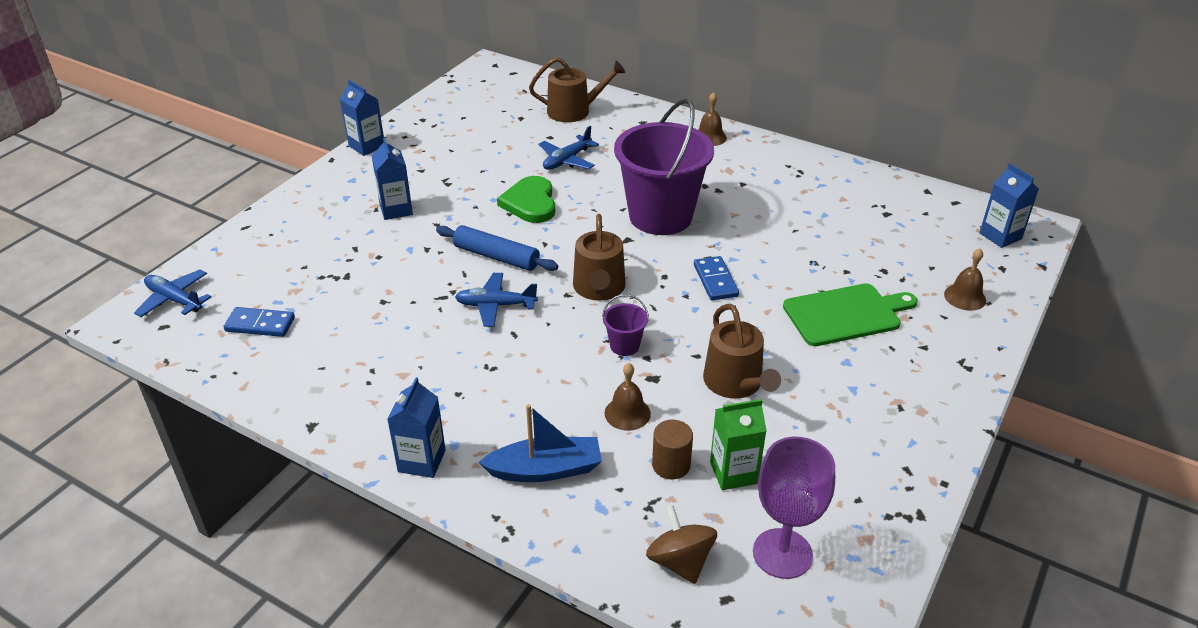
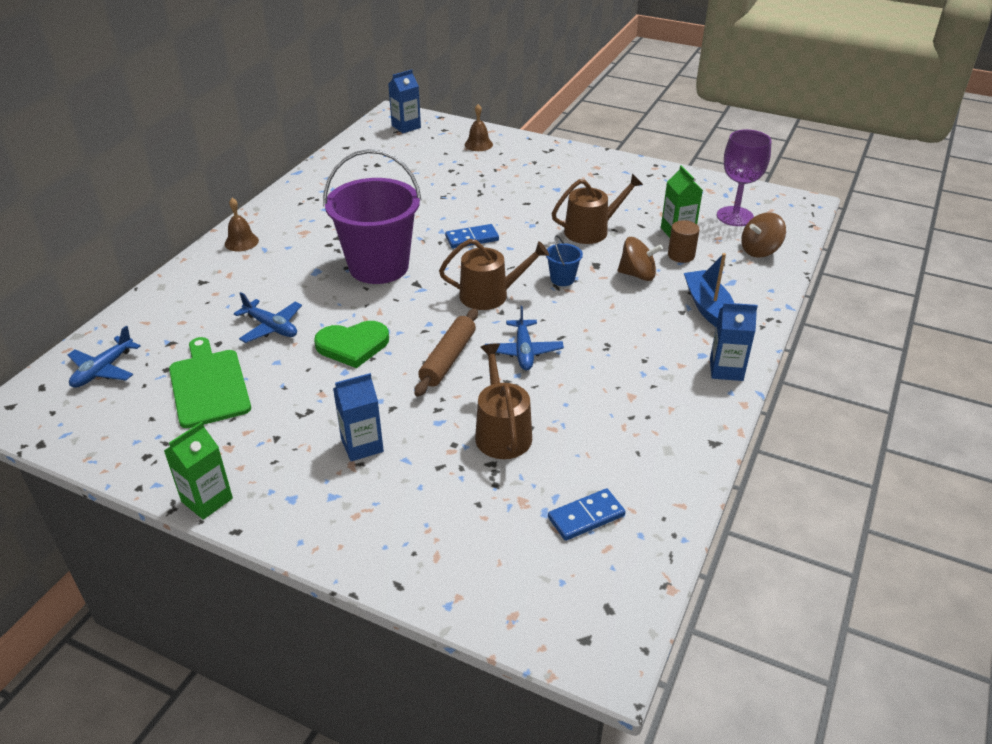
camera: 95 degrees left, 0 degrees up
blue plane [134,269,211,317] -> blue plane moved to [68,326,141,388]
blue domino [224,307,295,337] -> blue domino turned 60 degrees clockwise [548,488,625,541]
blue carton [340,80,384,156] -> green carton [164,422,233,520]
blue rolling pin [436,225,558,271] -> brown rolling pin [414,309,478,397]
brown watering can [529,57,625,122] -> brown watering can moved to [475,343,532,459]
purple bucket [602,294,649,356] -> blue bucket [546,235,583,286]
brown bell [604,363,651,431] -> brown spinning top [618,237,663,281]
green cutting board [783,283,918,346] -> green cutting board moved to [169,337,251,428]

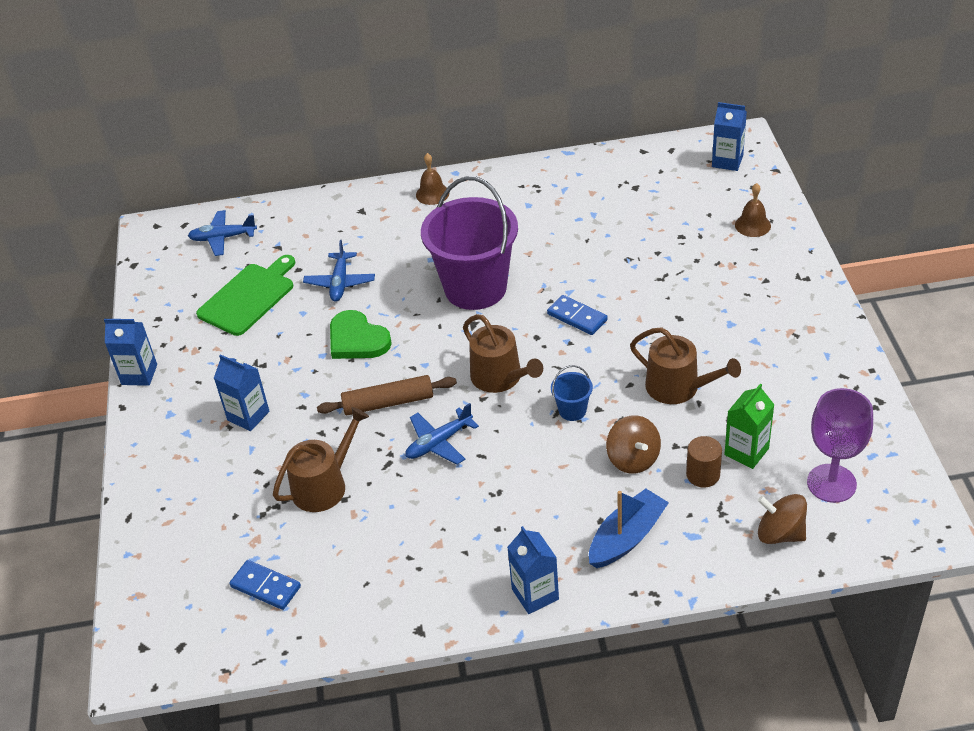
camera: 60 degrees right, 5 degrees up
green carton [164,422,233,520] -> blue carton [104,319,157,386]

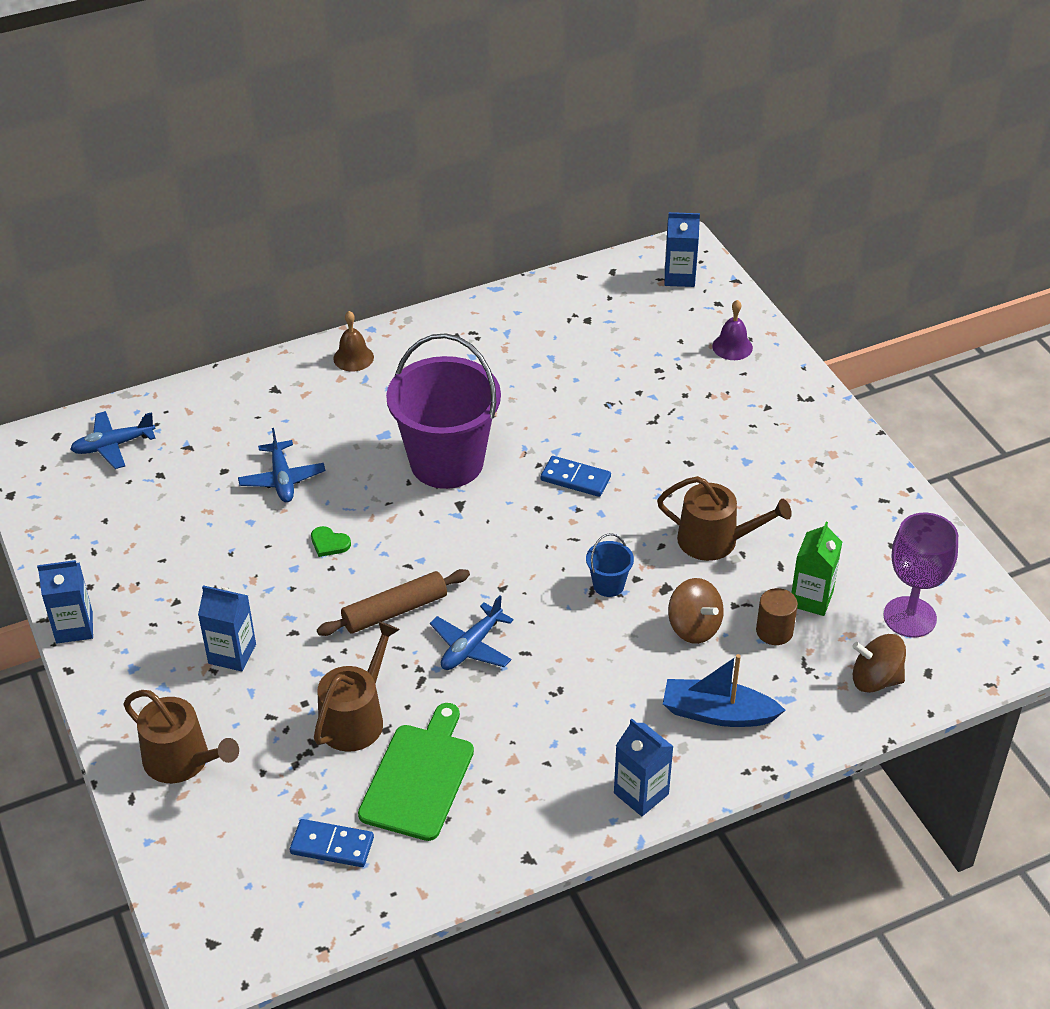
camera: 20 degrees left, 0 degrees up
green cutting board [196,255,295,336] -> green cutting board moved to [358,703,474,841]
green heart [330,310,392,359] -> green heart [311,526,351,557], size x0.50
brown watering can [463,314,543,393] -> brown watering can moved to [123,690,239,783]
blue boat [589,489,669,568] -> blue boat turned 105 degrees counterclockwise [663,654,786,727]
brown bell [735,183,771,237] -> purple bell [712,300,753,360]

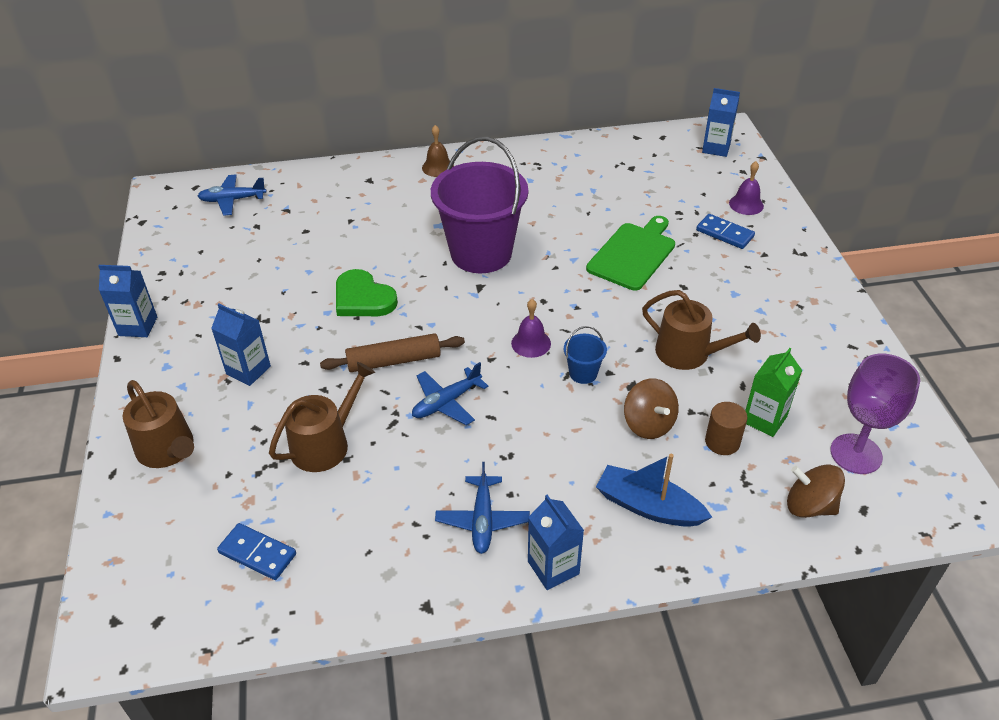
camera: 15 degrees right, 0 degrees up
blue plane [238,428,325,503] -> blue plane moved to [435,462,530,554]
green heart [311,526,351,557] -> green heart [336,269,398,316], size x1.99
green cutting board [358,703,474,841] -> green cutting board moved to [586,216,675,291]
blue domino [541,456,611,497] -> blue domino moved to [696,214,755,249]
none -> purple bell [511,299,551,358]

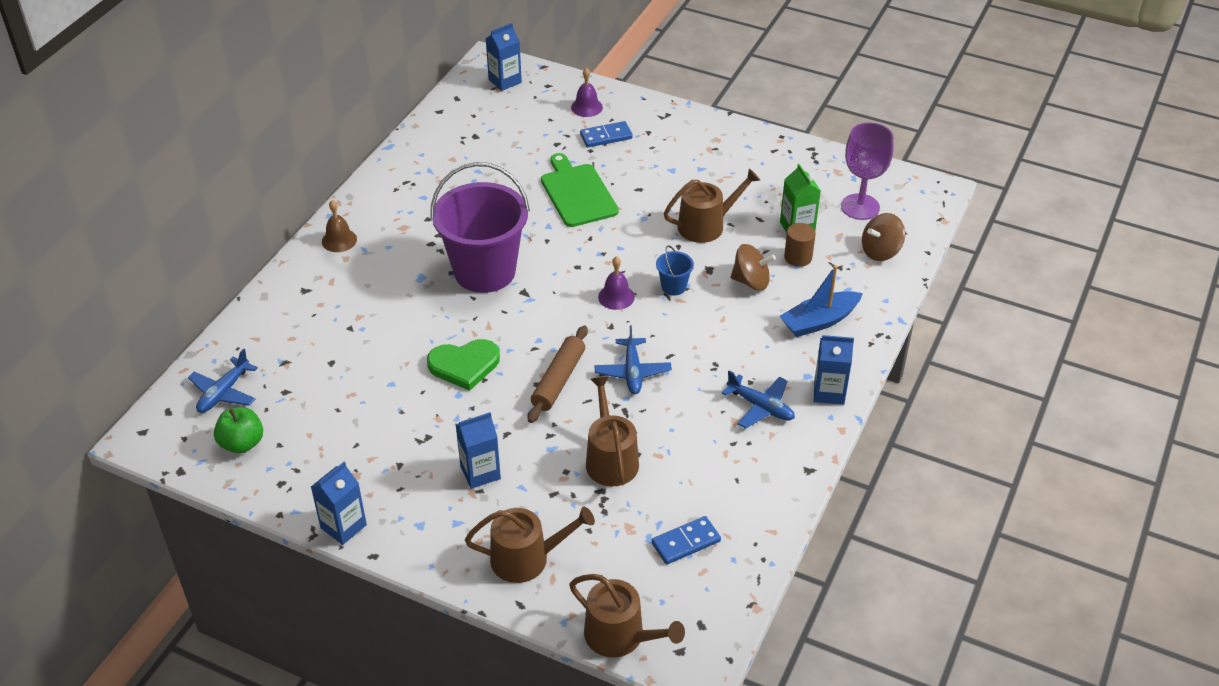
camera: 55 degrees left, 0 degrees up
none -> green apple [214,407,263,454]
none -> brown watering can [569,574,685,658]

